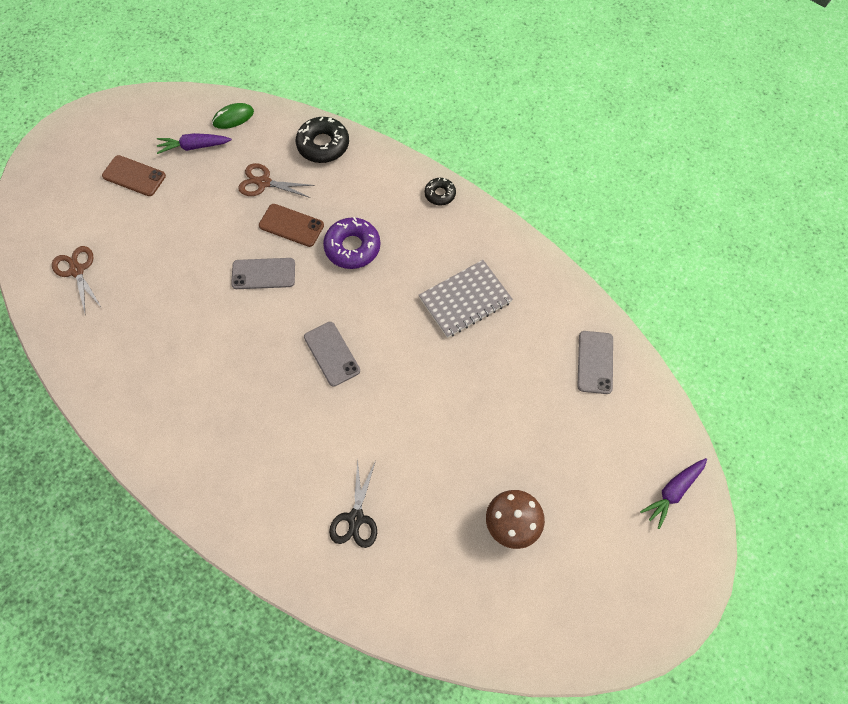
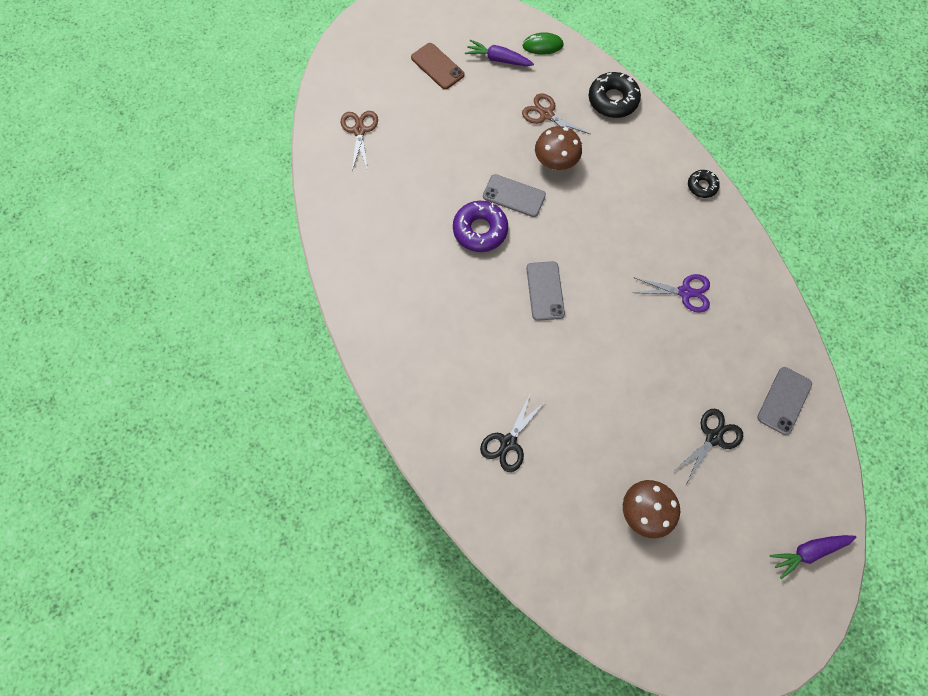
camera: 25 degrees right, 5 degrees up
brown phone [259,204,324,247] -> brown mushroom [535,126,582,170]
purple donut [323,217,381,269] -> purple donut moved to [453,201,508,252]
grey notebook [419,260,513,338] -> purple scissors [633,274,710,312]
none -> black scissors [673,409,743,485]

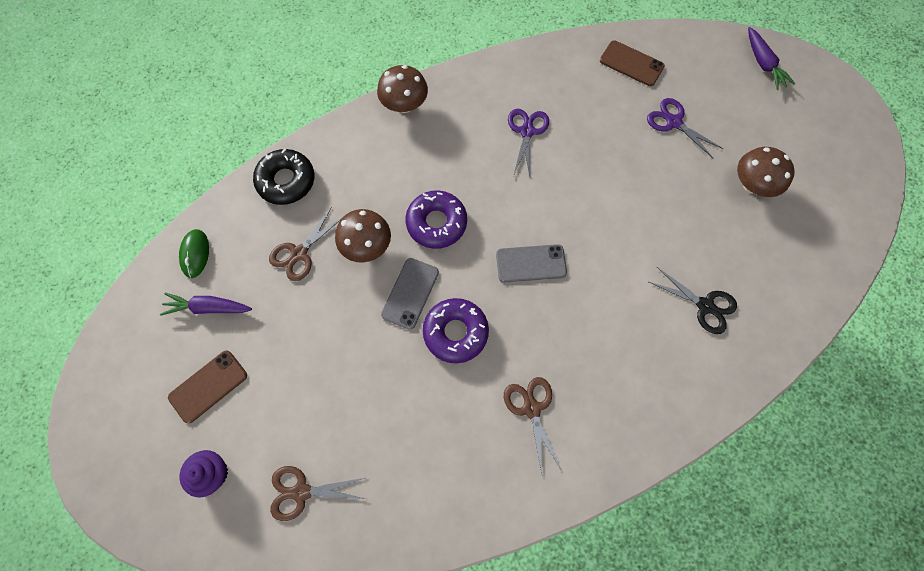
camera: 90 degrees left, 0 degrees up
purple carrot [465,40,534,66] -> purple carrot turned 75 degrees clockwise [160,293,252,316]
black scissors [673,409,743,485] -> purple scissors [647,98,723,159]
black donut [688,170,720,198] -> brown mushroom [377,65,428,113]
grey phone [757,367,812,435] -> brown phone [600,40,665,86]
none -> purple cupcake [179,450,228,497]
none -> purple donut [405,190,467,249]
none -> brown scissors [504,377,561,473]

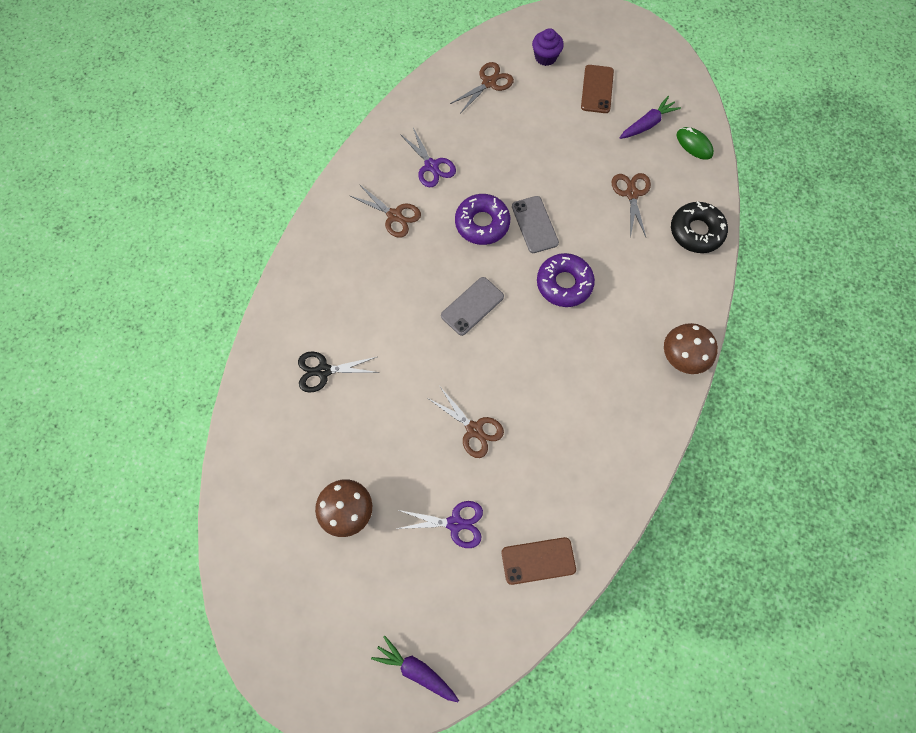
camera: 140 degrees right, 0 degrees up
brown mushroom [335,209,391,263] -> none
purple scissors [508,109,549,175] -> purple scissors moved to [400,128,456,187]
none -> brown scissors [429,387,504,458]

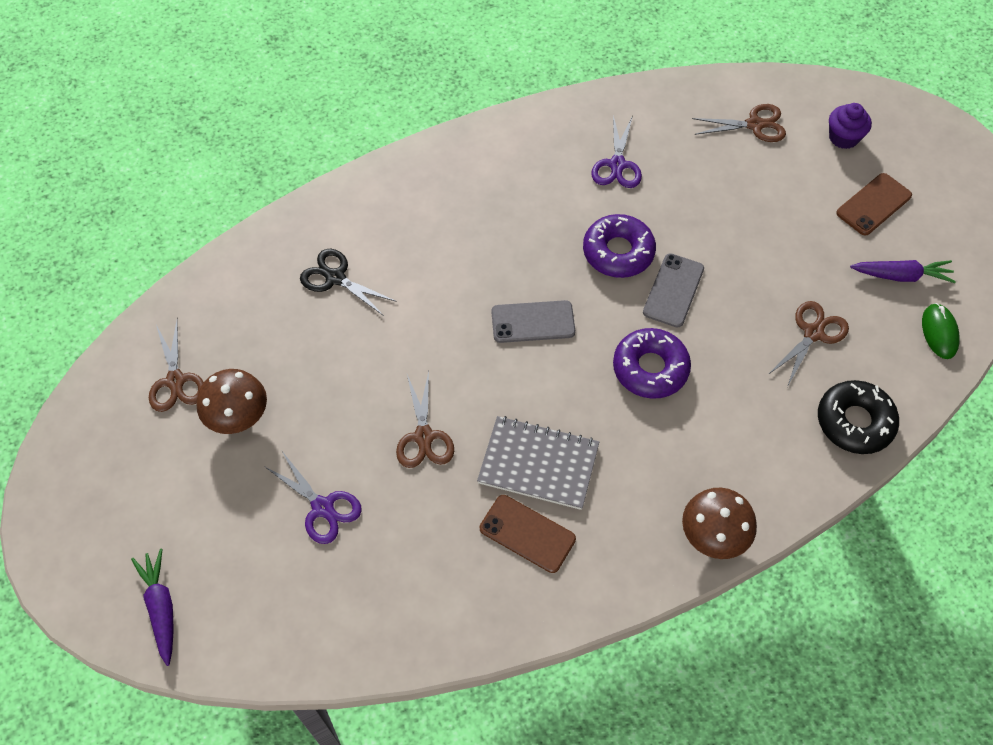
camera: 40 degrees right, 10 degrees down
brown scissors [349,184,421,238] -> brown scissors moved to [149,321,204,412]
brown phone [501,537,576,585] -> brown phone moved to [480,495,576,573]
none -> grey notebook [477,416,599,510]

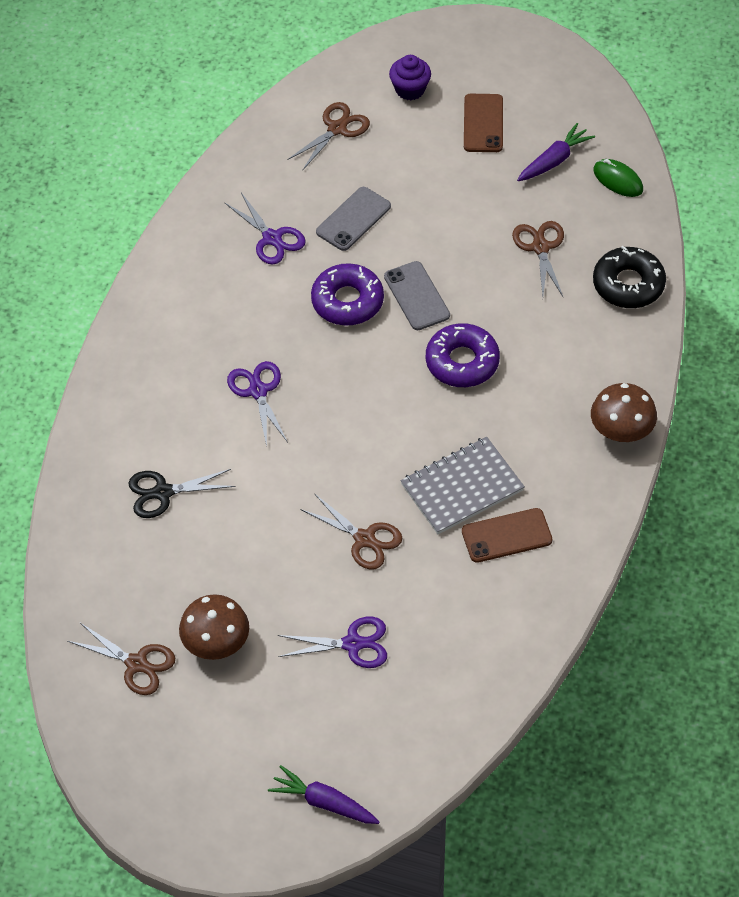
camera: 45 degrees left, 5 degrees down
grey phone [491,300,575,343] -> grey phone moved to [316,187,391,251]
none -> purple scissors [227,361,288,447]

